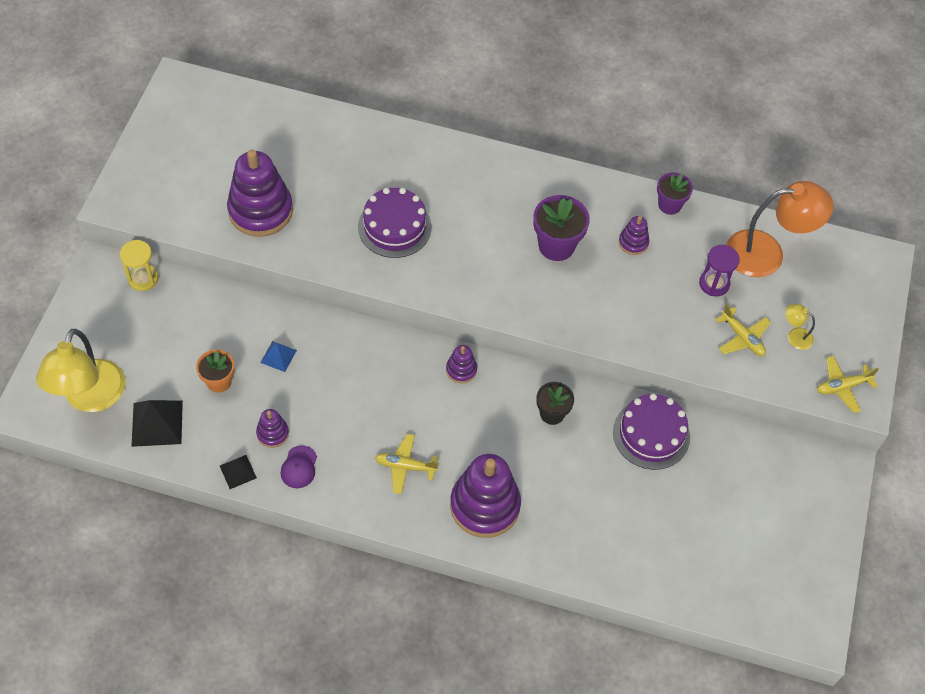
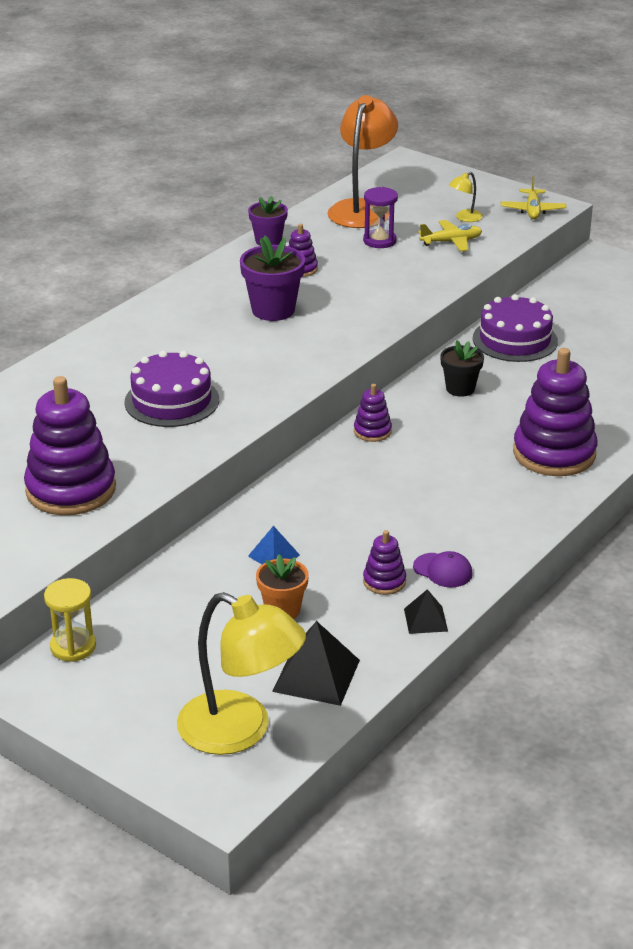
camera: 65 degrees left, 25 degrees down
yellow plane [375,434,438,494] -> none

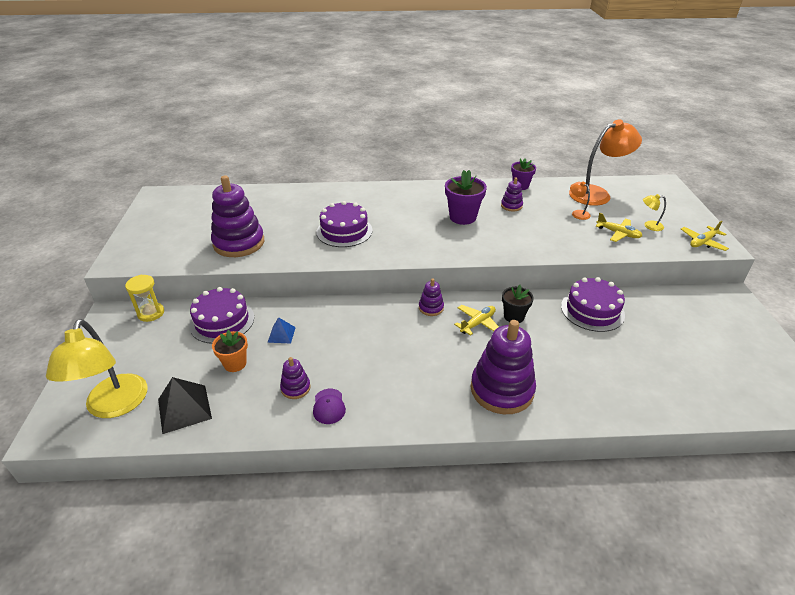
camera: 50 degrees right, 5 degrees up
purple hourglass [363,187,398,248] -> orange lamp [570,182,591,220]
black pyramid [404,589,448,634] -> none
none -> purple cake [189,287,254,344]
none -> yellow plane [454,305,499,336]

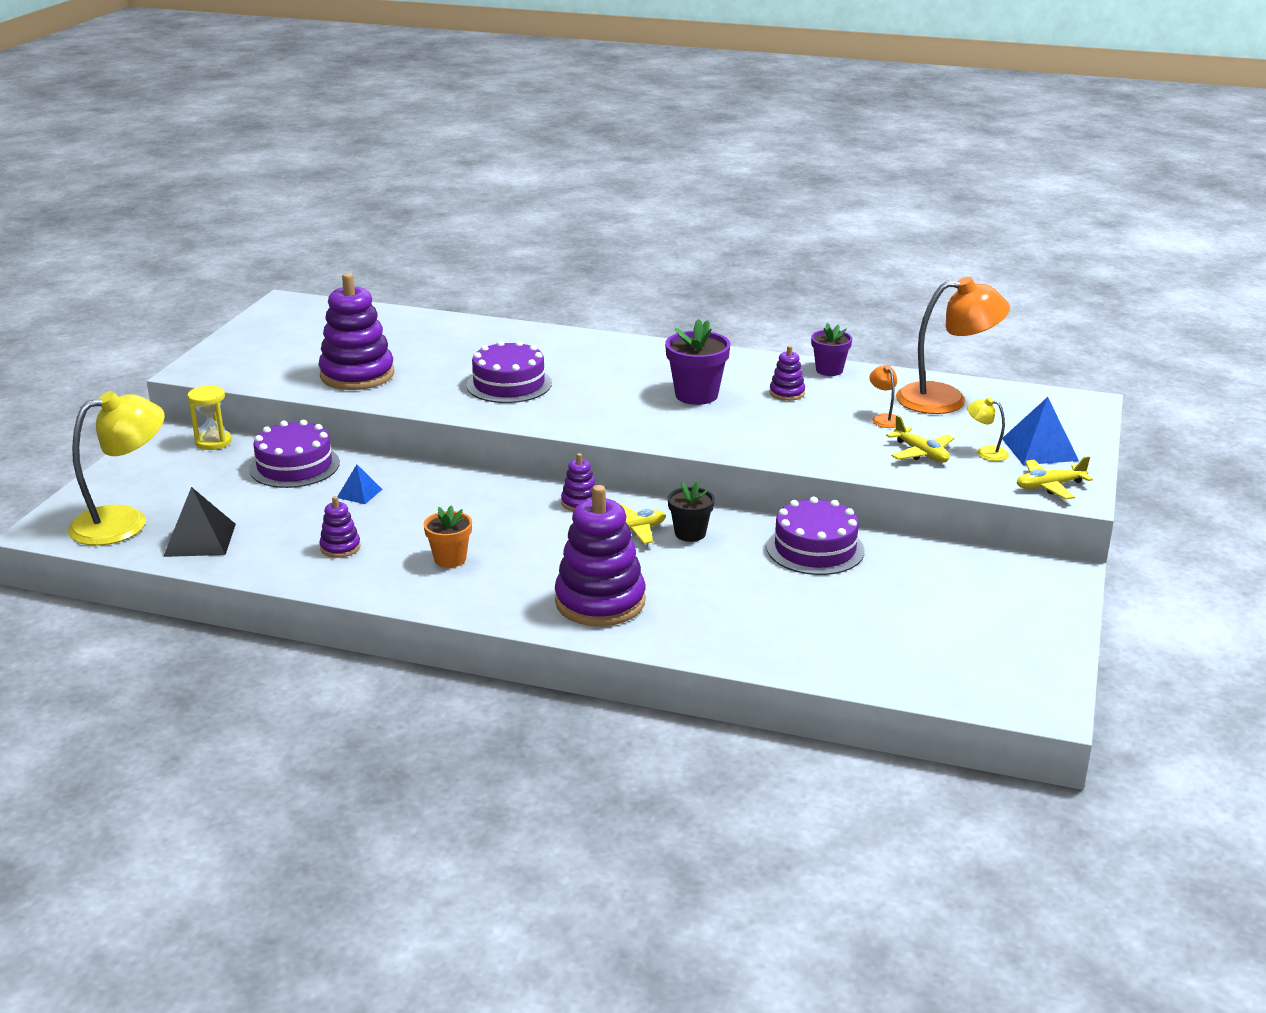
camera: 20 degrees right, 10 degrees down
yellow lamp [46,319,148,418] -> yellow lamp turned 135 degrees counterclockwise [68,391,165,546]
orange flower pot [212,330,248,372] -> orange flower pot moved to [423,506,472,568]
purple cap [313,389,346,424] -> none
none -> blue pyramid [1002,397,1079,465]

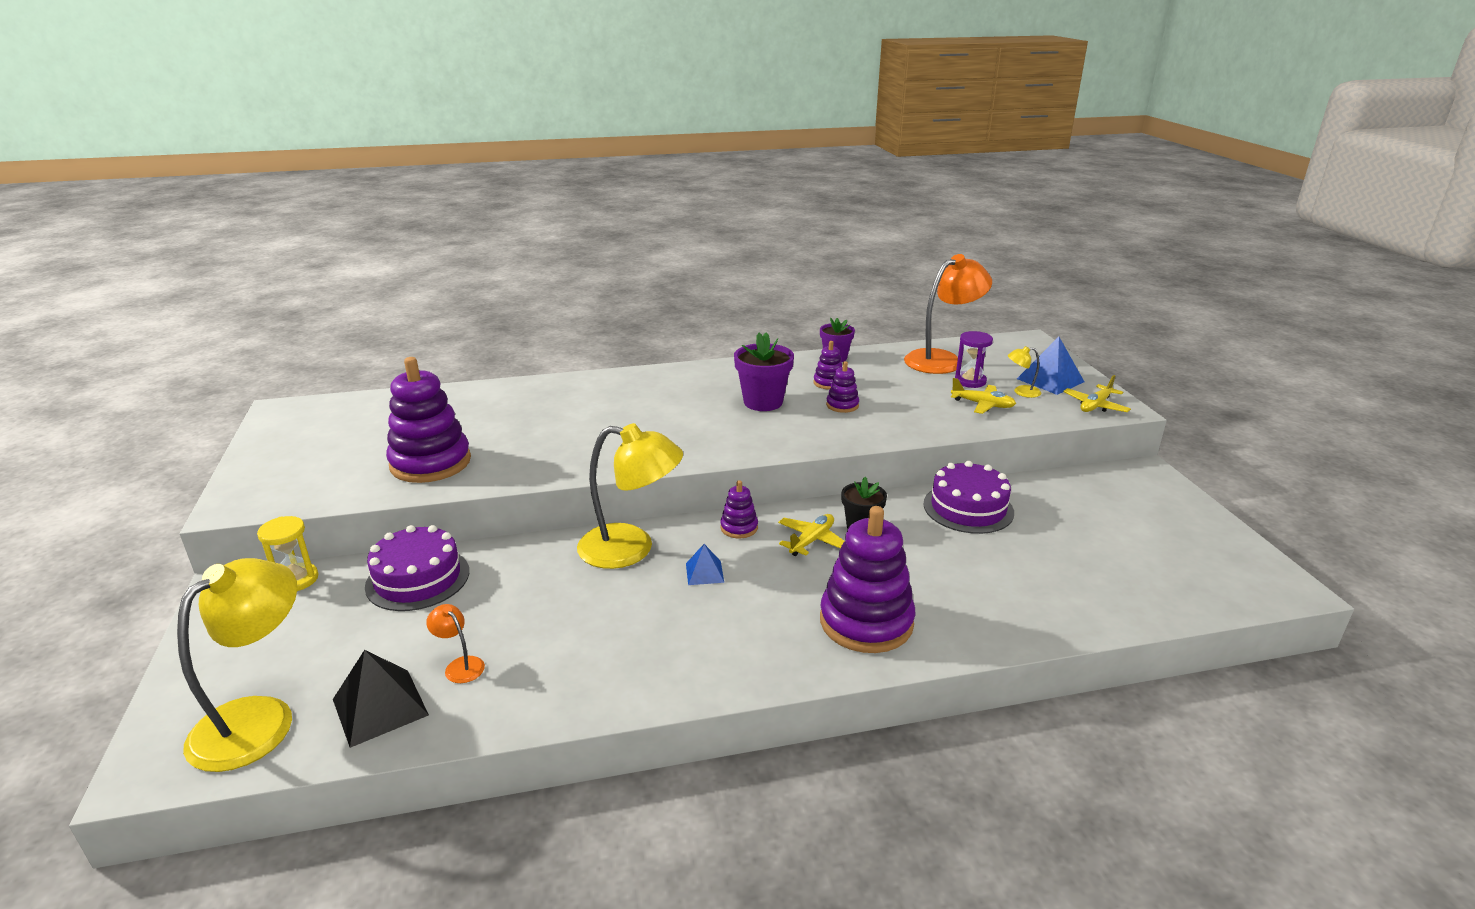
camera: 30 degrees left, 0 degrees up
purple stacking toy [319,496,361,558] -> purple stacking toy moved to [826,361,859,413]
blue pyramid [337,465,383,504] -> blue pyramid moved to [686,544,724,585]
orange flower pot [423,506,472,568] -> none
purple cake [466,340,552,403] -> none
orange lamp [869,365,897,428] -> orange lamp moved to [426,604,485,683]
none -> yellow lamp [577,423,683,569]
none -> purple hourglass [955,331,993,388]

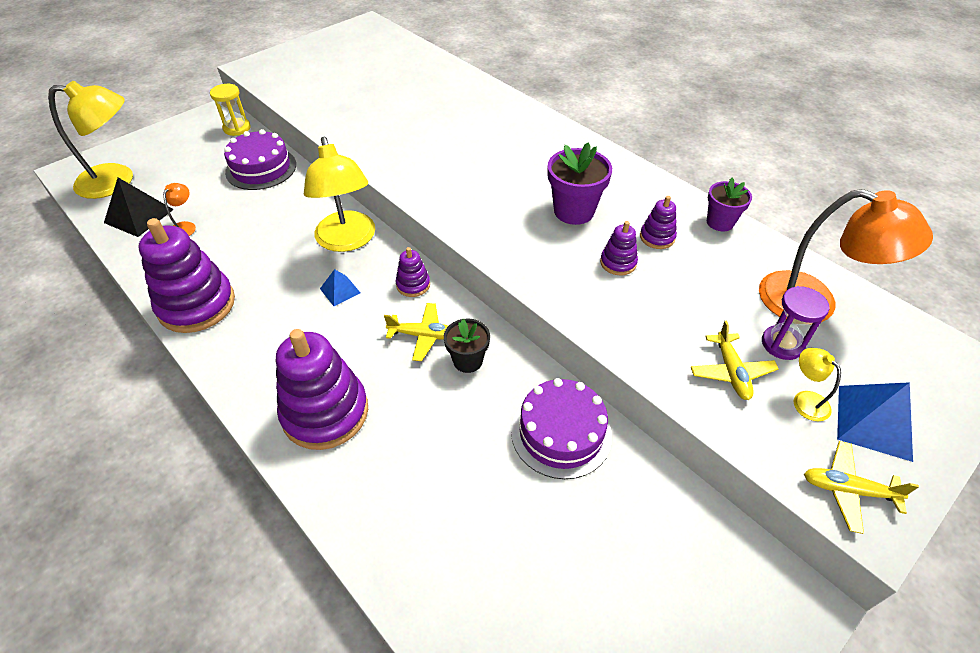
camera: 60 degrees right, 20 degrees up
purple stacking toy [386,357,471,483] -> purple stacking toy moved to [138,218,235,333]

